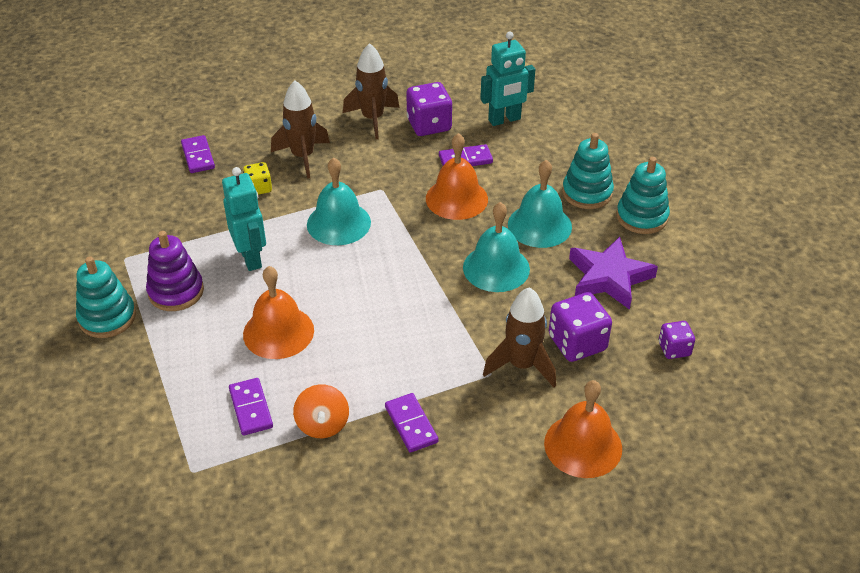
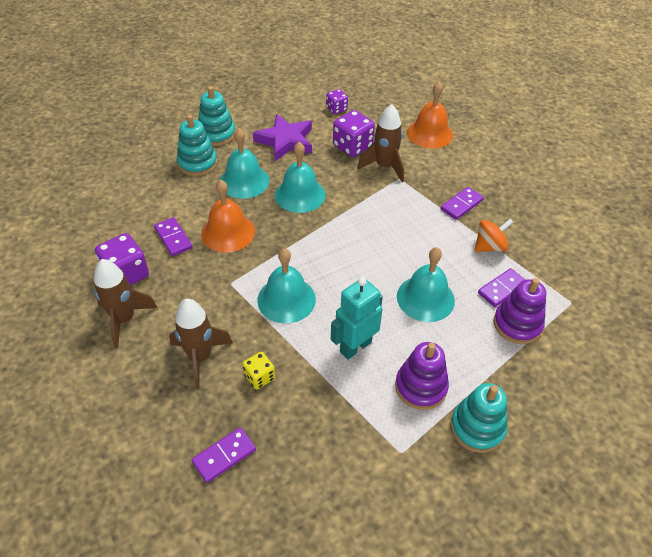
camera: 110 degrees left, 5 degrees up
orange bell [243,266,314,359] -> turquoise bell [397,247,455,322]
turquoise robot [480,31,535,126] -> none
none -> purple stacking toy [493,278,546,344]

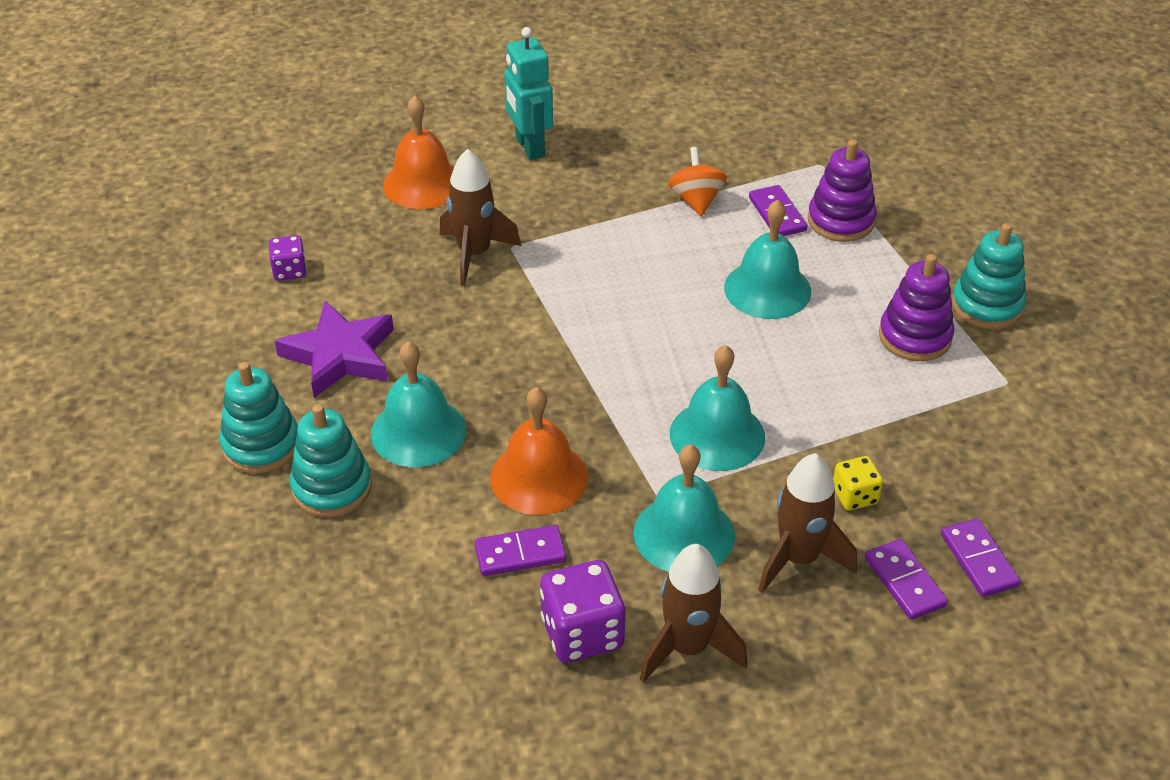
camera: 70 degrees left, 5 degrees down
turquoise bell [275,142,326,213] -> turquoise bell moved to [633,444,735,572]
turquoise robot [331,277,383,360] -> turquoise robot moved to [504,27,553,160]
purple dice [333,110,375,157] -> none
purple domino [440,187,484,220] -> purple domino moved to [865,539,948,620]

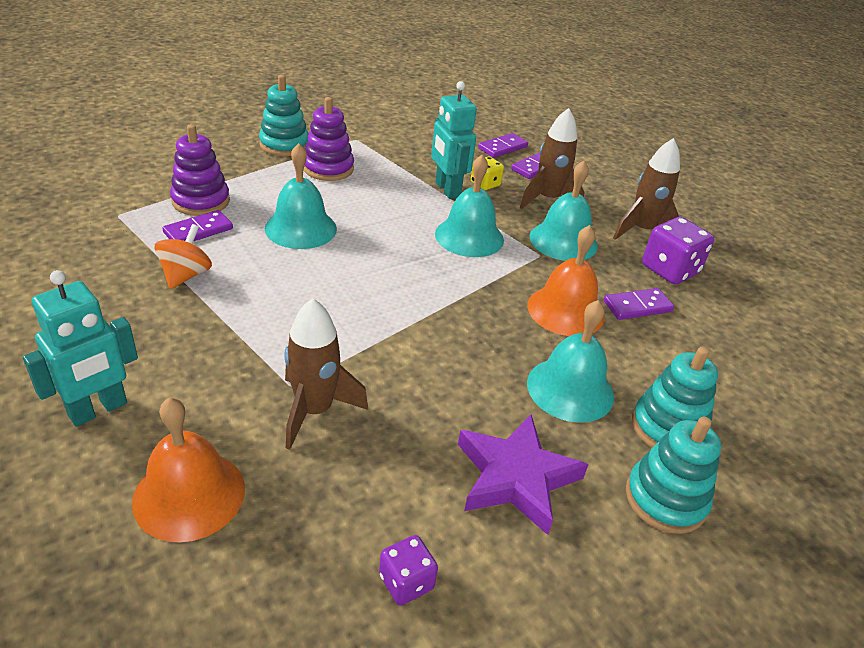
camera: 115 degrees left, 5 degrees down
purple domino [475,525,566,576] -> purple domino turned 75 degrees counterclockwise [604,288,674,320]
orange spinning top [668,147,727,217] -> orange spinning top turned 135 degrees clockwise [155,224,212,289]
none -> turquoise robot [431,81,477,199]

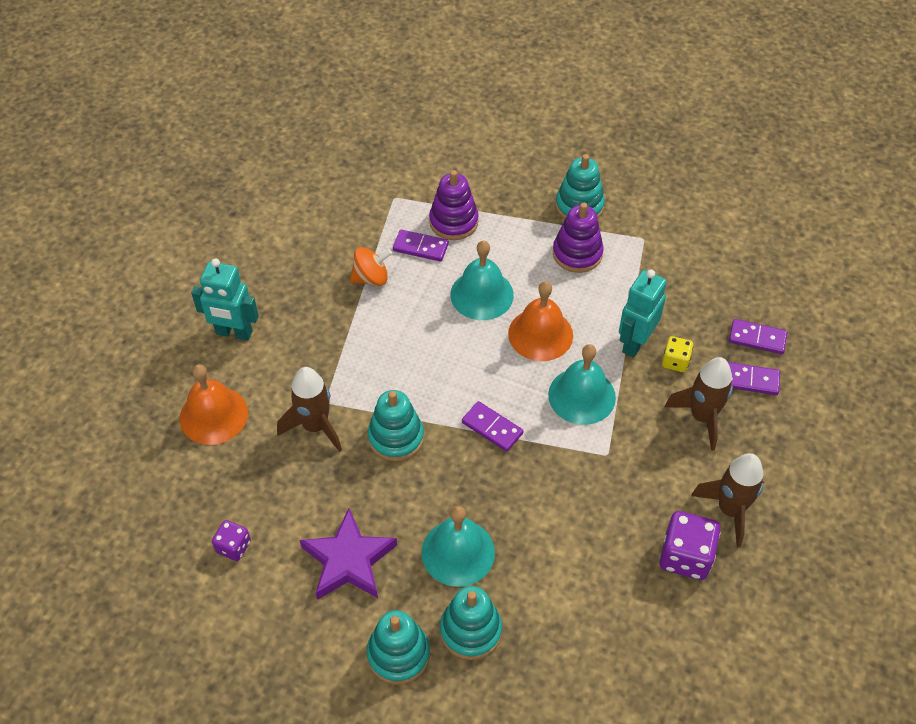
camera: 60 degrees right, 15 degrees up
orange bell [527,225,604,336] -> orange bell moved to [508,281,573,361]
turquoise bell [530,161,598,261] -> none
purple domino [604,288,674,320] -> purple domino moved to [462,401,523,452]
none -> turquoise stacking toy [368,390,424,461]

